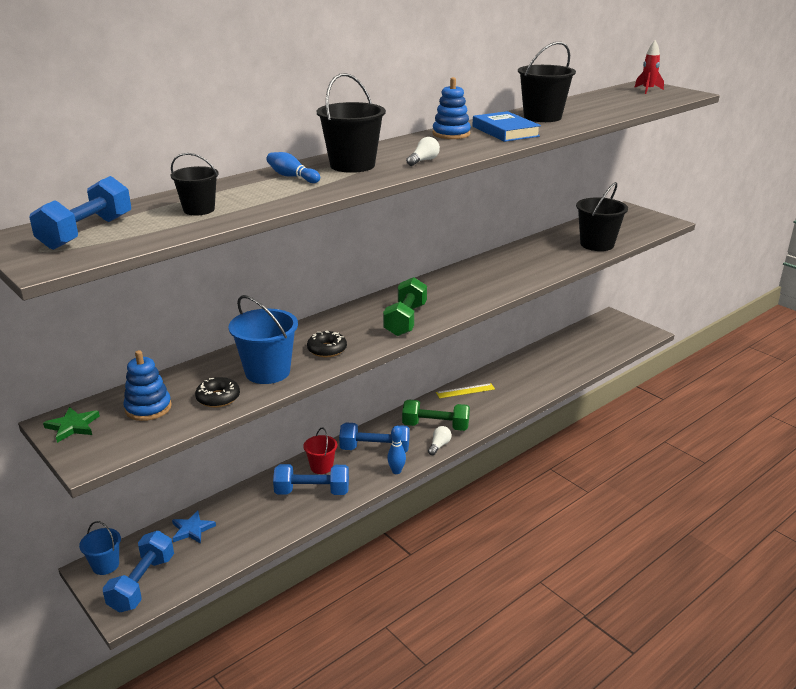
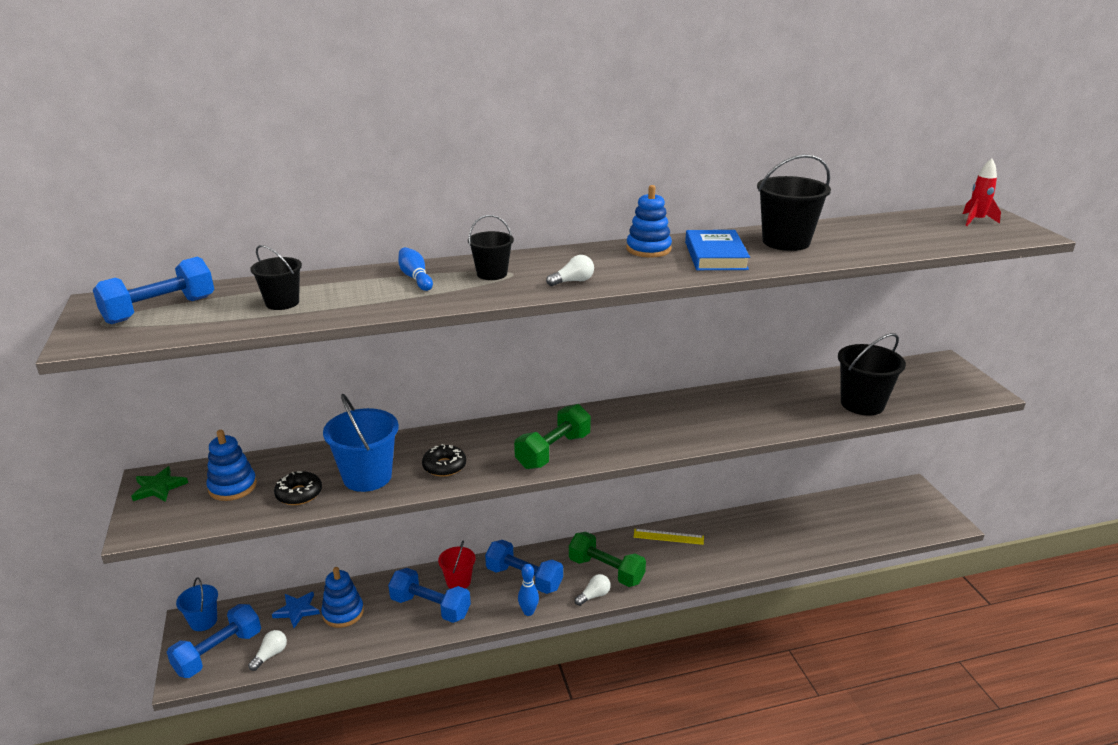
camera: 25 degrees right, 0 degrees up
black bucket [317,73,386,173] -> black bucket [468,215,514,280], size x0.60
none -> white light bulb [248,630,287,671]
none -> blue stacking toy [321,567,364,628]

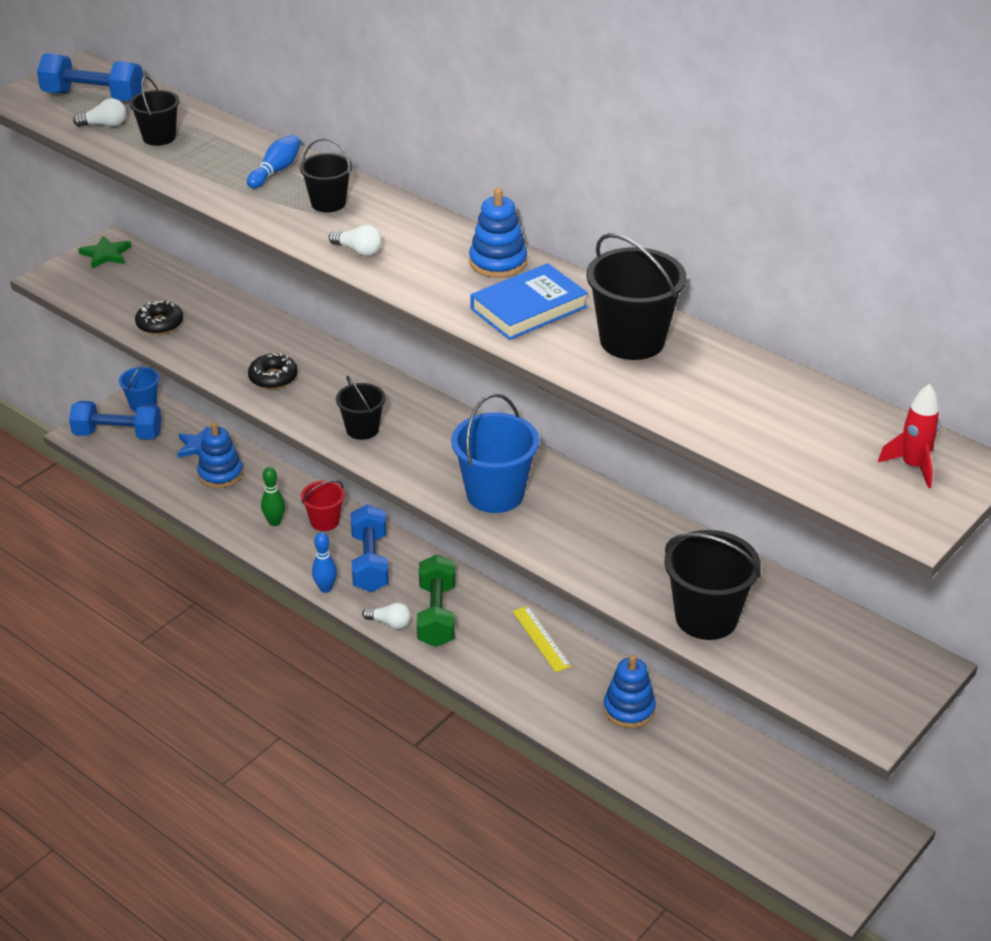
camera: 55 degrees right, 10 degrees up
blue stacking toy [207,430,257,501] -> blue stacking toy moved to [603,655,656,728]
white light bulb [248,630,287,671] -> white light bulb moved to [73,98,126,127]
blue bucket [323,394,399,492] -> blue bucket moved to [451,393,539,513]
blue dumbbell [388,568,471,623] -> green bowling pin [261,467,285,526]
green dumbbell [514,404,591,469] -> black bucket [336,376,386,440]

